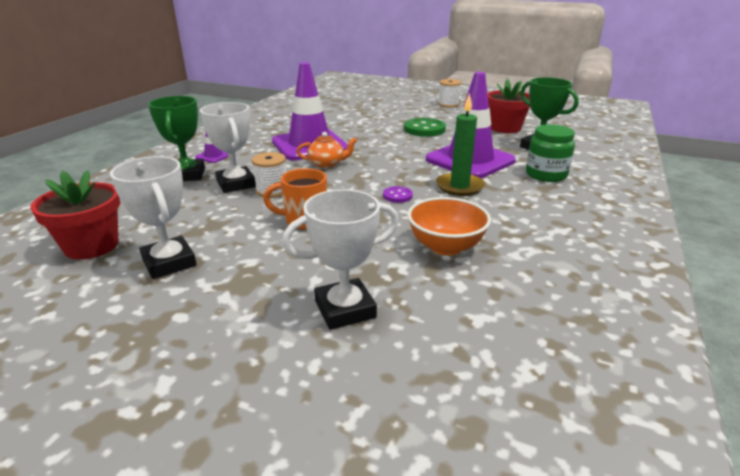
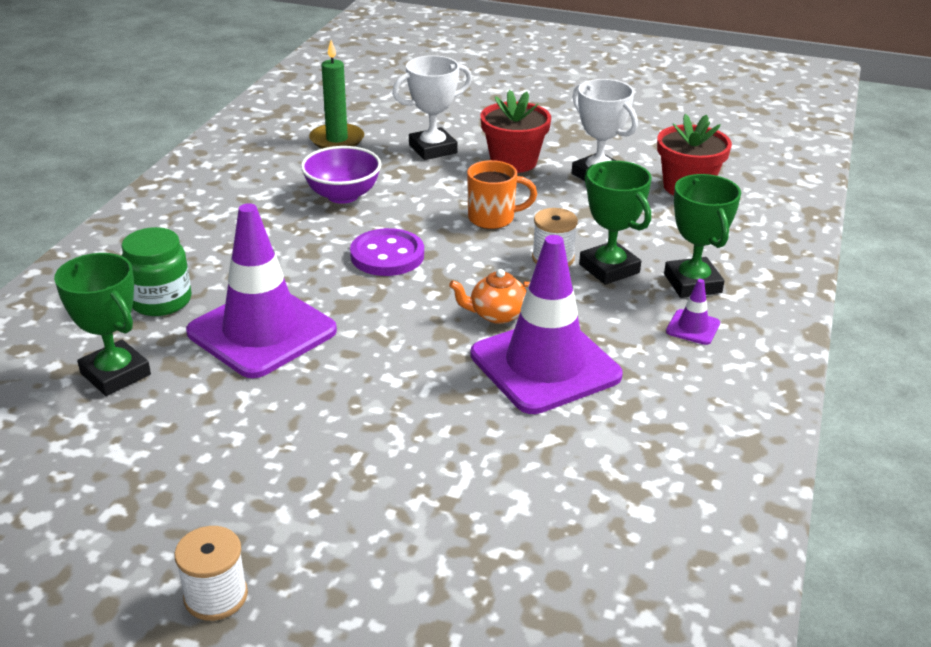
camera: 175 degrees right, 5 degrees up
white trophy [200,102,256,193] -> green trophy [579,161,652,285]
purple button [383,186,413,203] -> purple button [350,228,424,276], size x1.92
green button [404,118,446,137] -> none
orange bowl [408,197,491,256] -> purple bowl [301,146,381,204]
green candle [436,93,485,196] -> green candle moved to [309,40,364,149]
red flower pot [487,79,530,133] -> red flower pot moved to [481,90,551,173]

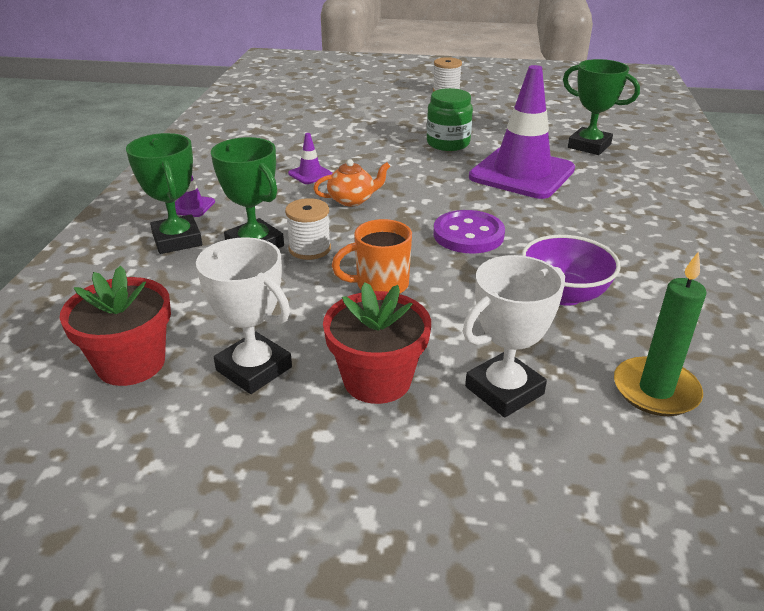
camera: 170 degrees right, 0 degrees up
green jar [121,227,192,316] -> green jar moved to [427,88,473,151]
purple traffic cone [470,235,623,414] -> purple traffic cone [288,133,332,184], size x0.40

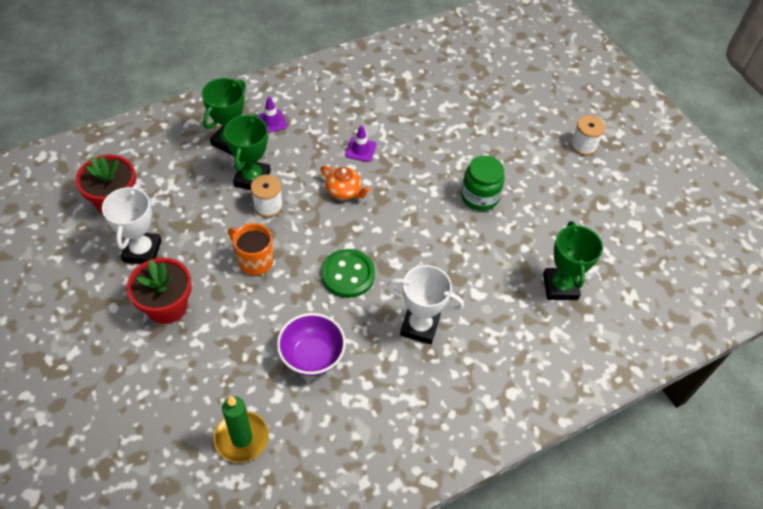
camera: 50 degrees right, 20 degrees up
purple button [433,210,505,254] -> green button [321,249,375,298]
white trophy [463,255,565,418] -> white trophy moved to [387,265,464,345]
purple traffic cone [469,65,575,199] -> none

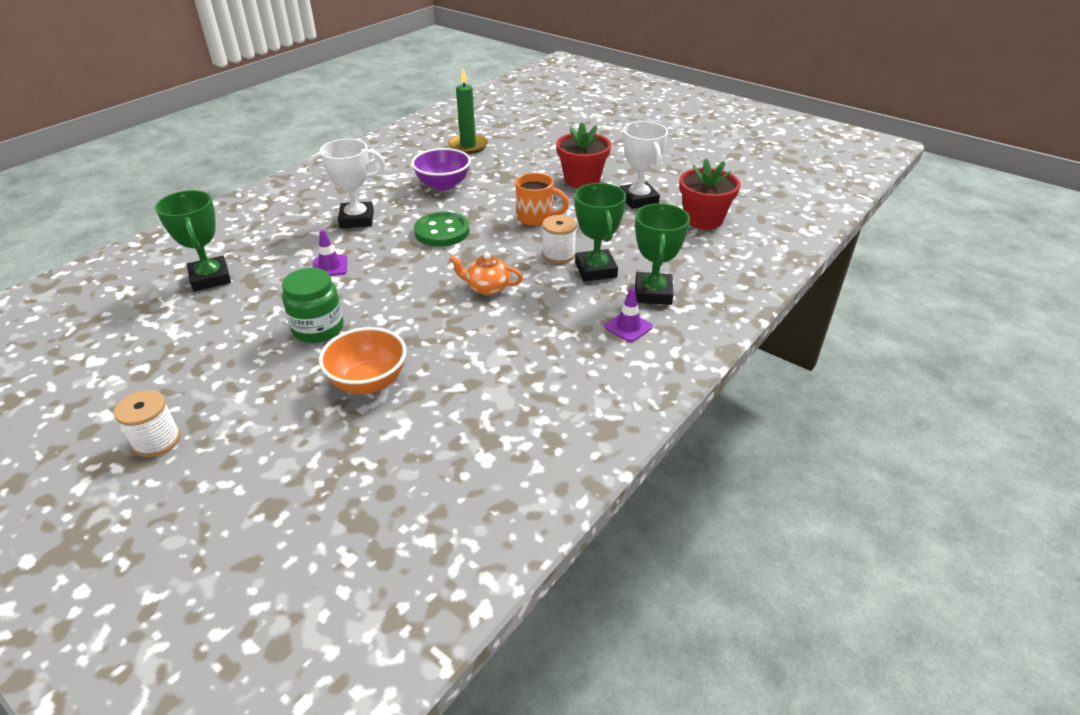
camera: 160 degrees right, 15 degrees down
purple traffic cone [345,125,376,162] -> purple traffic cone moved to [313,230,347,276]
none -> orange bowl [319,327,406,394]

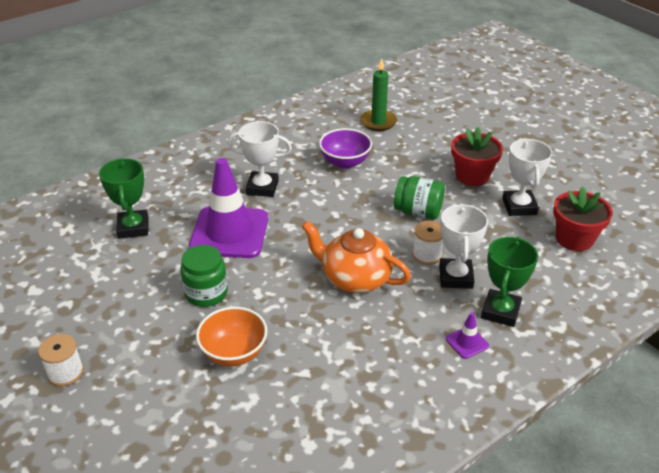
camera: 15 degrees right, 0 degrees up
purple traffic cone [313,230,347,276] -> purple traffic cone [189,158,268,258], size x2.48
green button [414,212,470,247] -> none
orange teapot [449,253,523,295] -> orange teapot [302,221,411,293], size x1.80
orange mug [515,172,569,226] -> green jar [394,176,445,220]
green trophy [574,183,626,281] -> white trophy [439,204,488,289]

